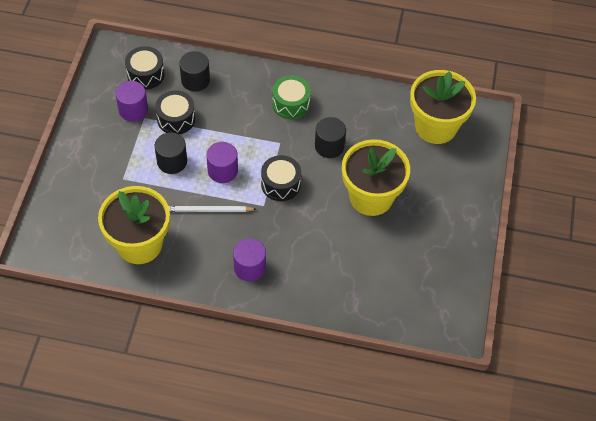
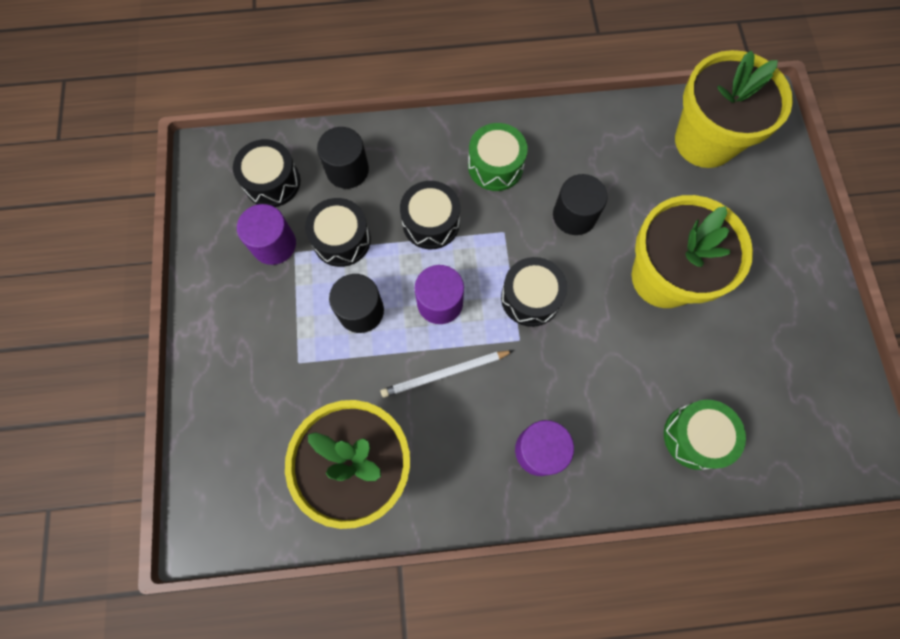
camera: 15 degrees left, 15 degrees up
none -> black drum [400,181,460,249]
none -> green drum [664,400,746,470]

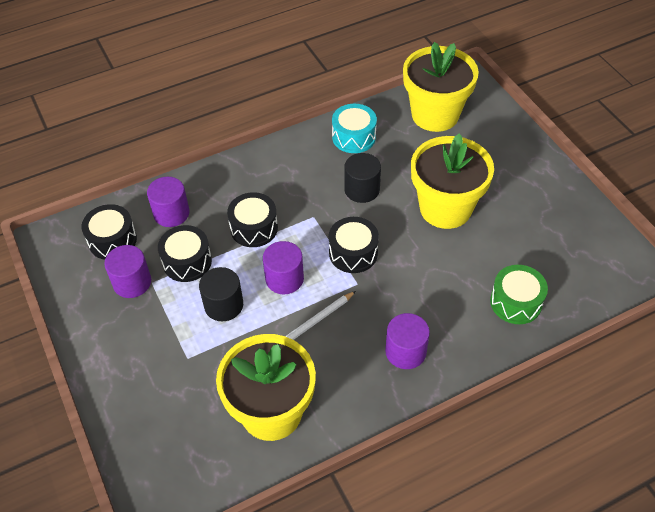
camera: 20 degrees left, 20 degrees down
black cylinder [317,127,369,189] -> purple cylinder [147,177,190,227]
green drum [468,123,528,191] -> none
none -> turquoise drum [332,104,377,153]

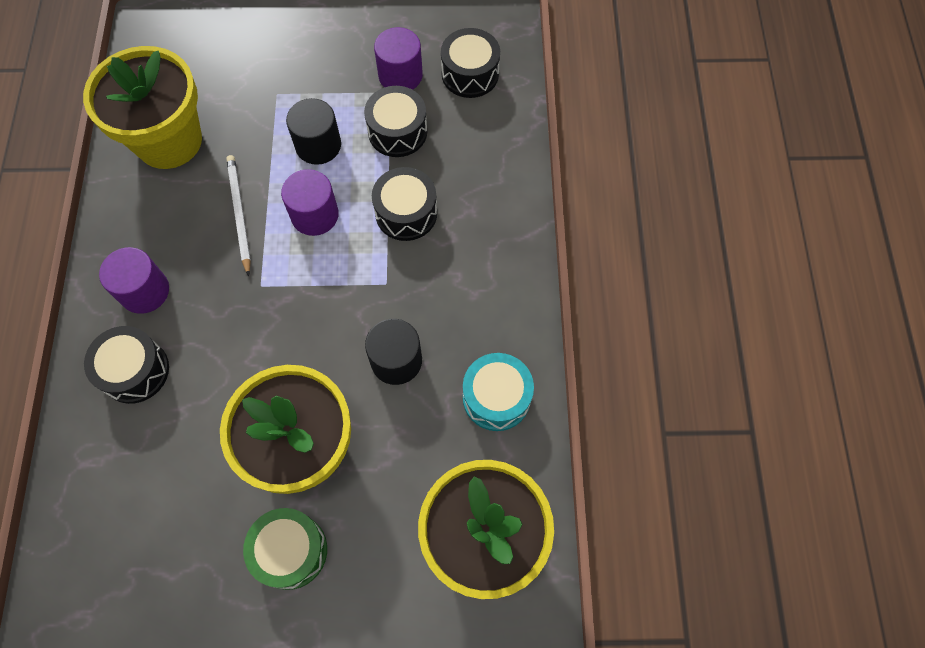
camera: 115 degrees right, 15 degrees up
purple cylinder [147,177,190,227] -> none
black drum [329,217,379,273] -> black drum moved to [84,326,169,404]
green drum [490,265,548,324] -> green drum moved to [243,508,327,590]

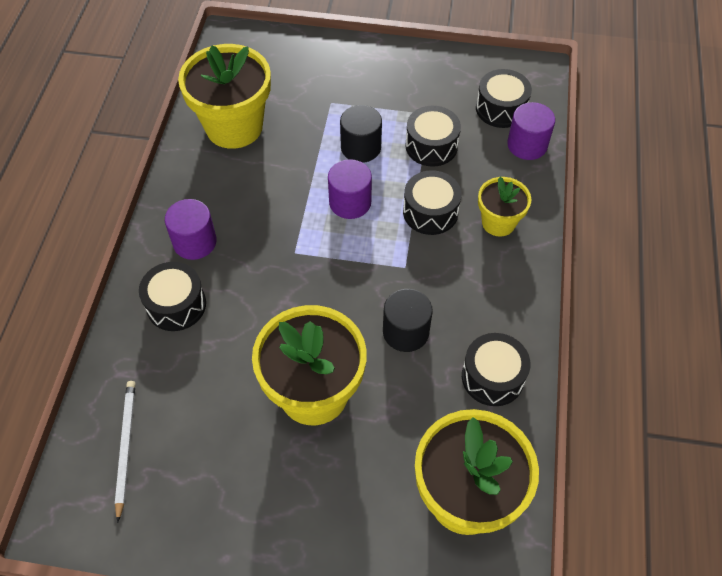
camera: 10 degrees right, 10 degrees down
white pencil [226,155,251,276] -> white pencil moved to [115,381,135,523]
green drum [243,508,327,590] -> none
purple cylinder [374,27,423,90] -> purple cylinder moved to [507,102,555,160]
turquoise drum [463,353,534,431] -> black drum [462,333,530,406]
none -> yellow flower pot [478,177,531,236]

